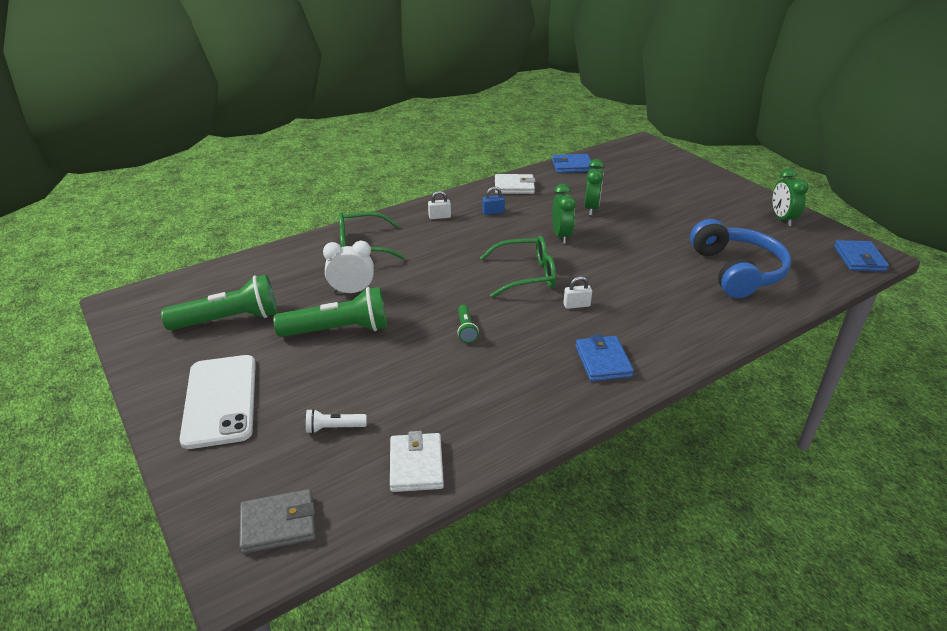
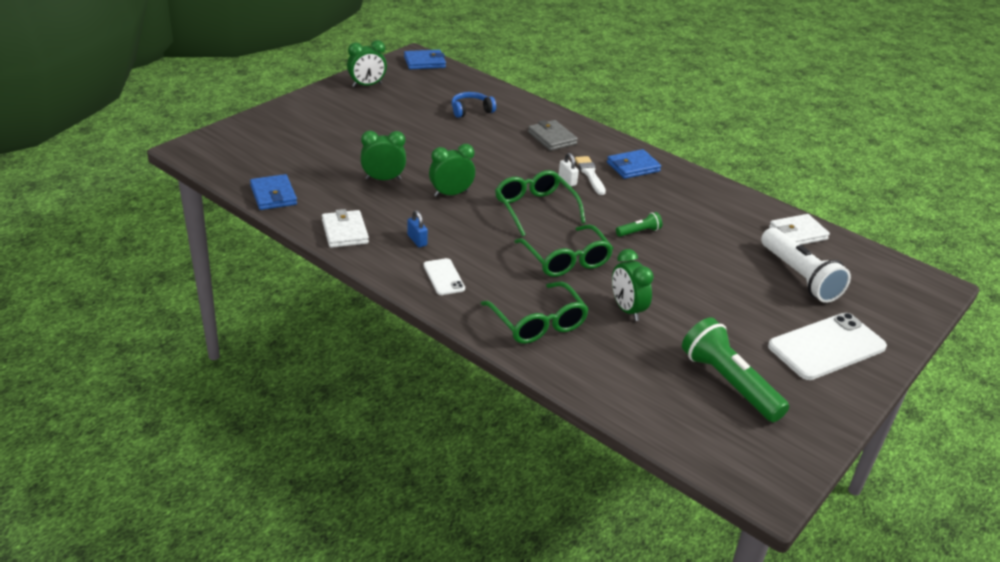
camera: 110 degrees left, 0 degrees up
grey wallet [239,489,316,554] -> grey wallet moved to [528,120,578,151]
green flashlight [273,287,387,337] -> none
white flashlight [306,409,367,434] -> white flashlight [761,228,851,303], size x2.13
white clock [323,241,374,293] -> green clock [612,249,654,321]
white padlock [428,191,451,219] -> white phone [423,258,465,295]
blue headphones [690,219,791,298] -> blue headphones [451,92,496,118], size x0.51
none -> green glasses [514,224,613,277]
none -> white brush [575,156,606,195]

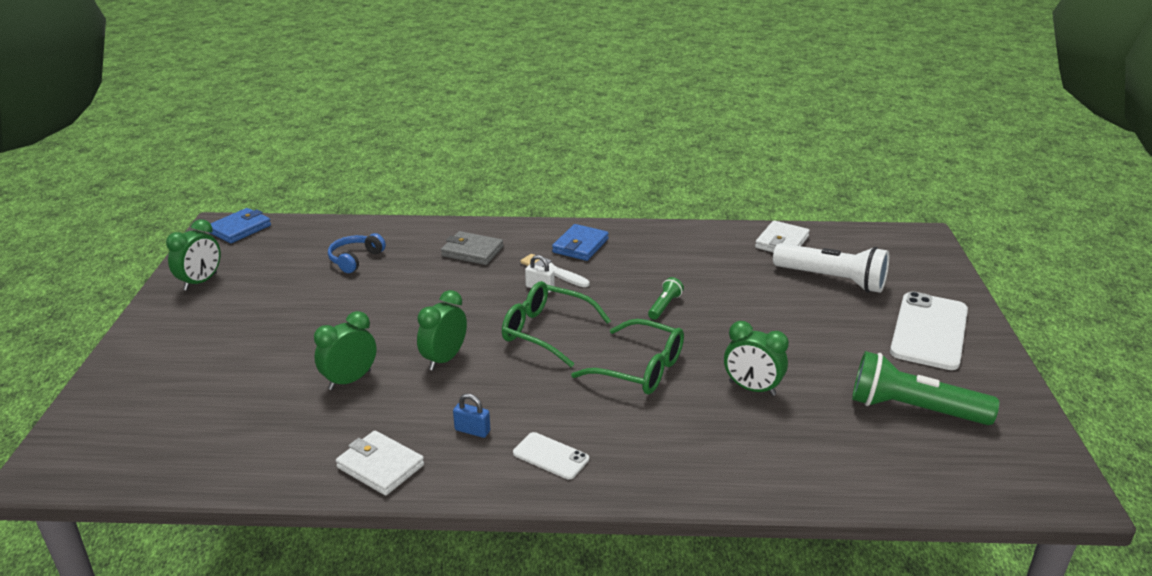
camera: 35 degrees left, 5 degrees down
blue wallet [250,174,297,210] -> none
green glasses [481,282,589,344] -> none

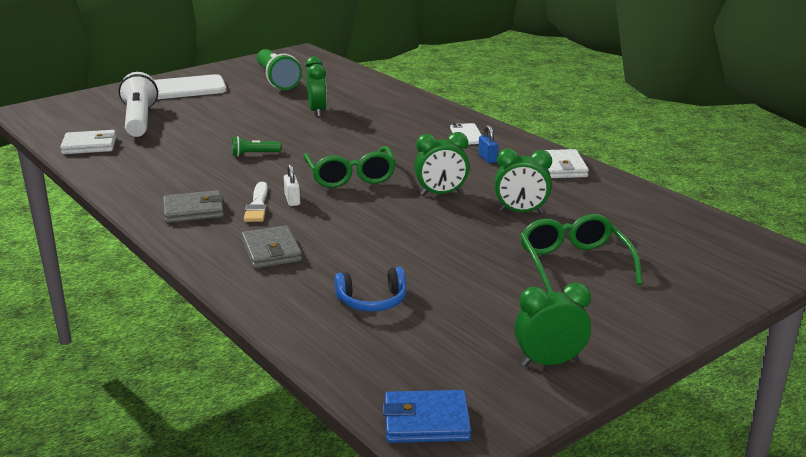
camera: 130 degrees left, 5 degrees down
blue wallet [552,224,609,261] -> grey wallet [163,190,224,223]
green glasses [571,319,684,395] -> green glasses moved to [520,214,642,293]

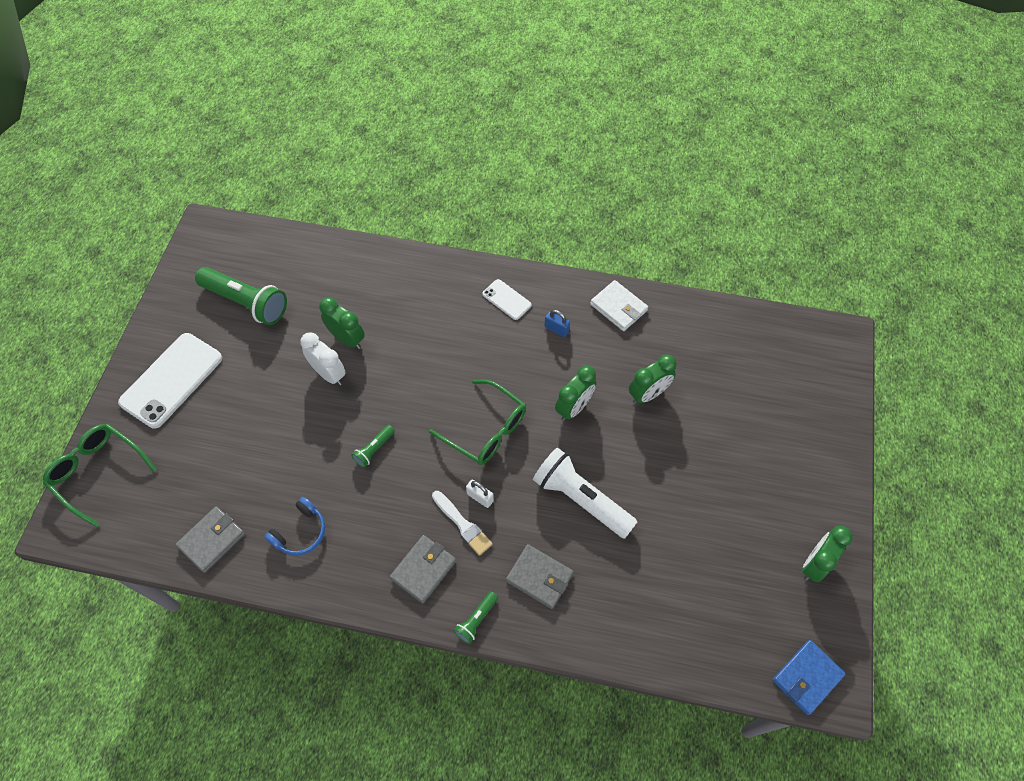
camera: 40 degrees left, 35 degrees up
white wallet [60,130,116,154] -> grey wallet [175,507,245,573]
white flashlight [119,72,158,137] -> white flashlight moved to [533,448,637,539]
blue headphones [334,267,406,312] -> blue headphones moved to [264,497,325,556]
green glasses [520,214,642,293] -> green glasses moved to [43,424,157,527]
none -> white clock [300,332,346,386]
none -> green flashlight [454,591,498,644]

